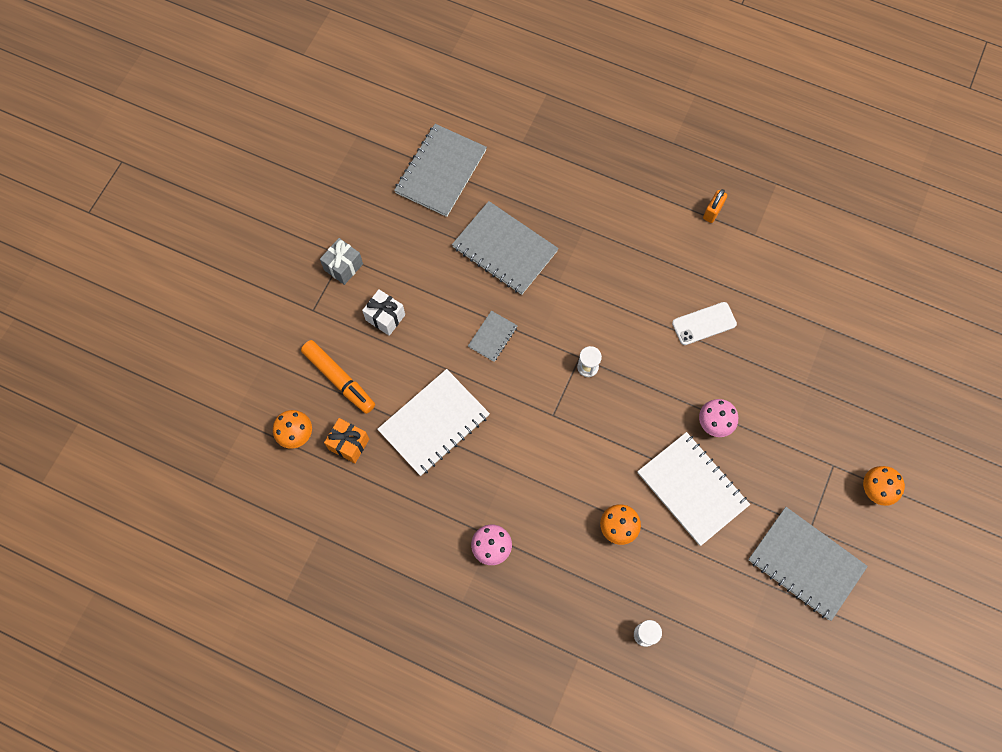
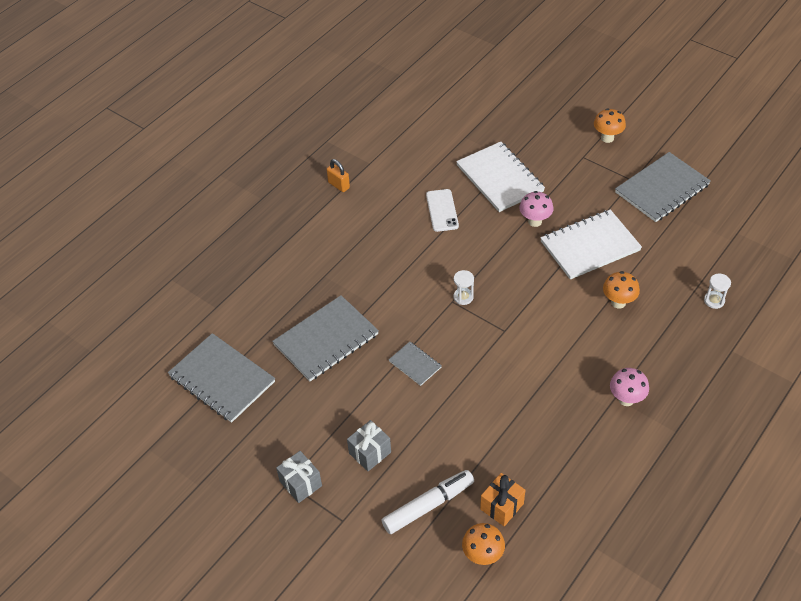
camera: 75 degrees left, 20 degrees down
orange marker [301,340,375,414] -> white marker [382,470,474,534]
white gift [362,289,405,336] -> grey gift [347,420,391,471]
white notebook [377,369,490,476] -> white notebook moved to [456,142,545,212]

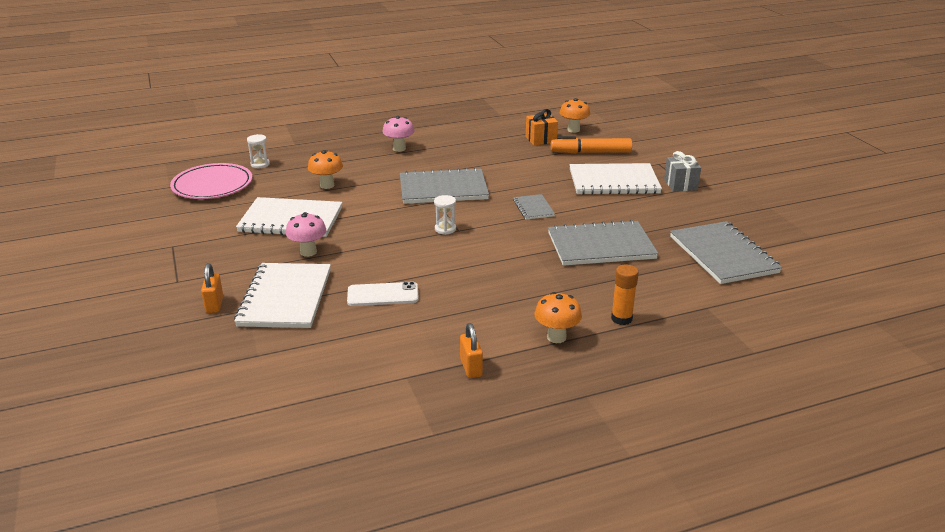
camera: 150 degrees left, 20 degrees down
grey gift [347,420,391,471] -> white notebook [569,163,662,195]
white marker [382,470,474,534] -> orange marker [551,136,632,153]
white phone [426,189,459,232] -> white phone turned 60 degrees clockwise [347,282,419,306]
orange mushroom [594,108,626,143] -> orange mushroom moved to [535,292,582,343]
grey notebook [615,152,711,222] -> grey notebook moved to [400,167,489,204]
none -> pink plate [170,163,252,199]
none -> orange padlock [201,263,223,313]
none -> orange glue stick [611,265,639,325]

